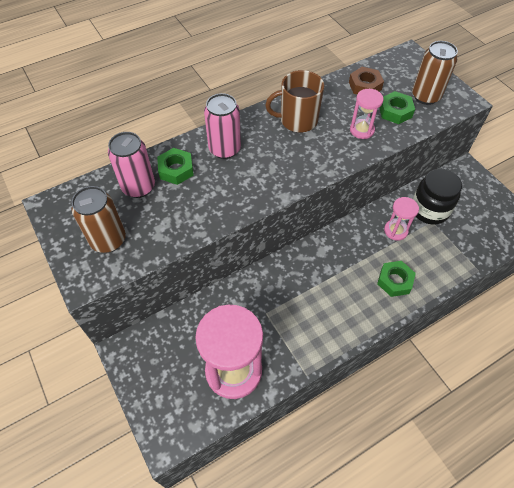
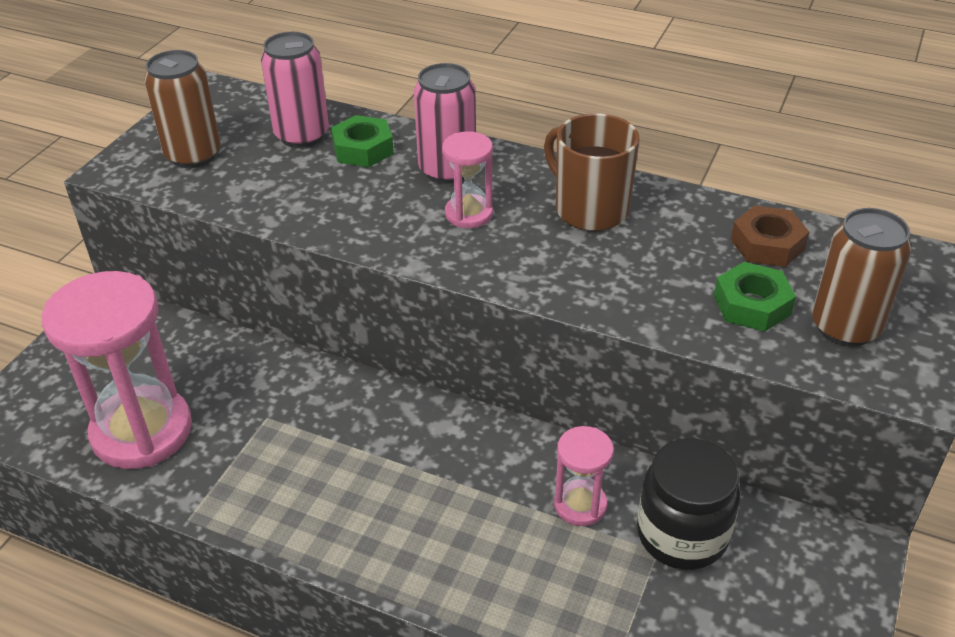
camera: 55 degrees right, 15 degrees down
pink hourglass [350,89,383,139] -> pink hourglass moved to [442,131,493,228]
green nut [377,261,416,297] -> none

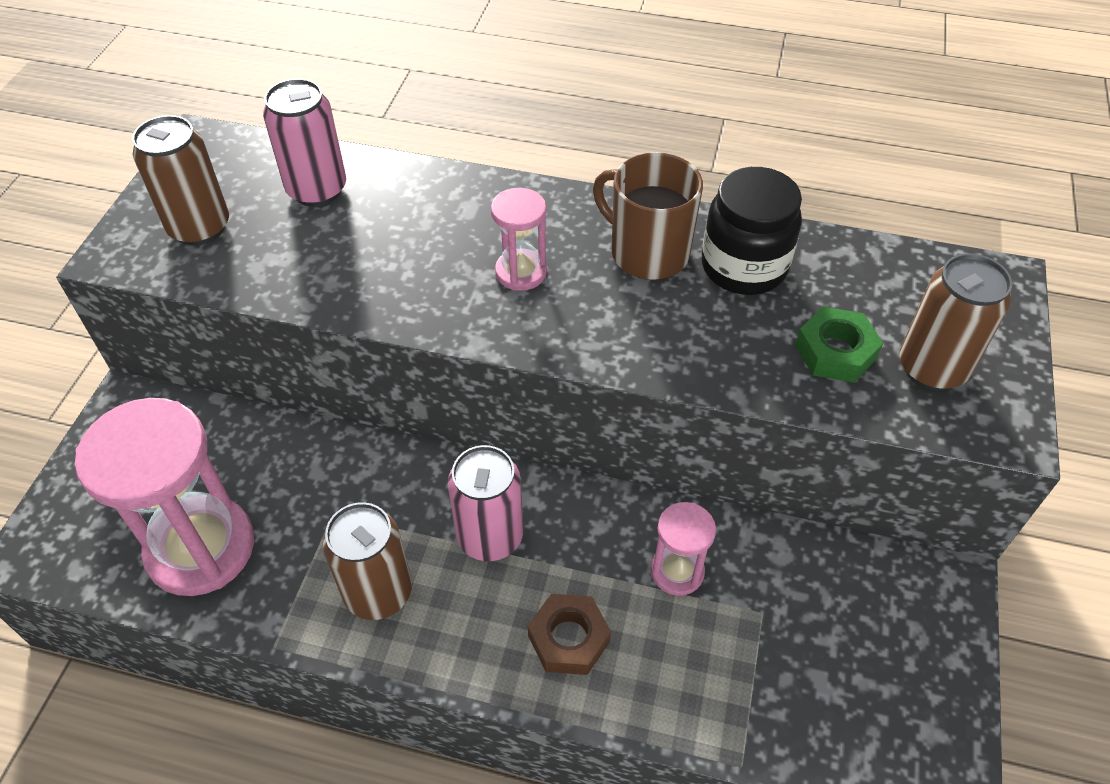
camera: 10 degrees left, 10 degrees up
green nut [331,115,394,167] -> none
pink can [414,63,476,184] -> pink can moved to [448,445,523,561]
black jar [637,438,740,570] -> black jar moved to [702,167,802,295]
brown nut [731,205,810,267] -> brown nut moved to [528,594,611,675]
none -> brown can [323,502,412,620]

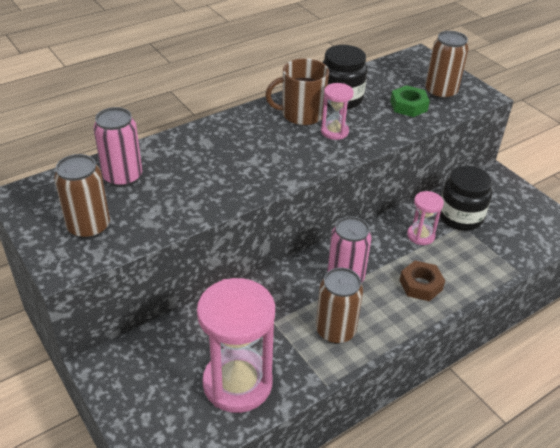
camera: 50 degrees left, 10 degrees down
pink hourglass [491,188,547,291] -> pink hourglass moved to [321,83,354,140]
none -> black jar [440,166,493,231]

